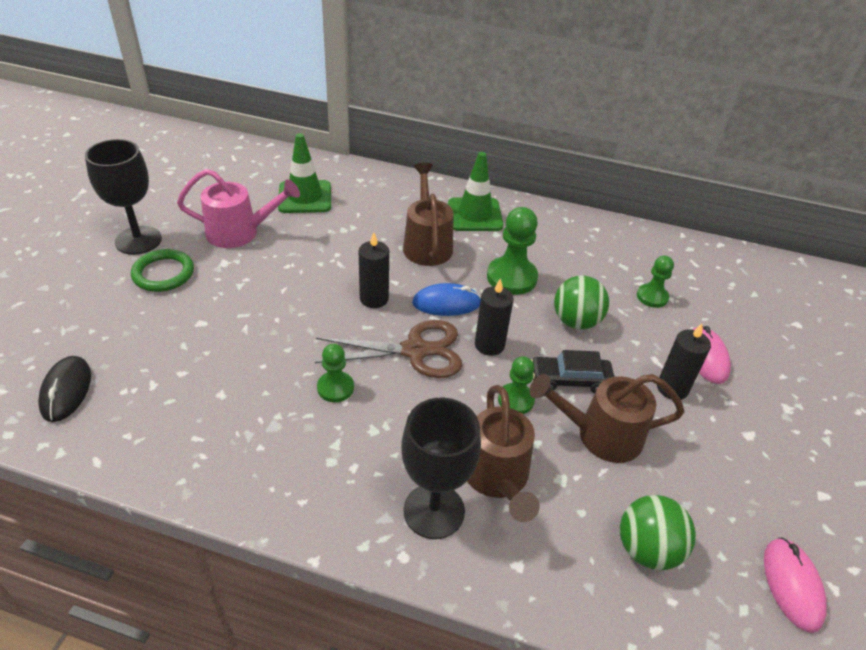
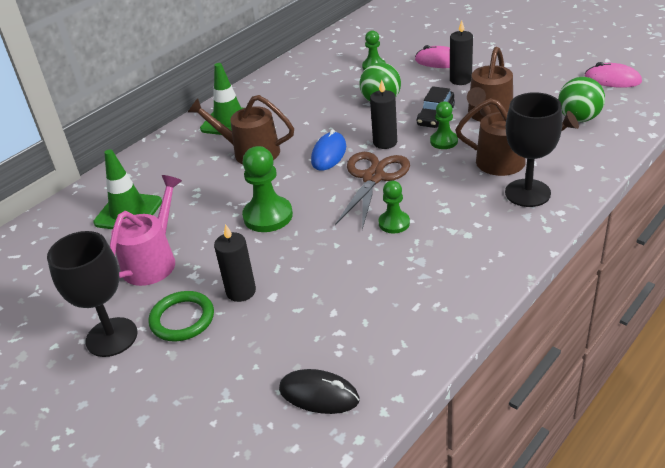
camera: 60 degrees left, 5 degrees down
black candle [359,232,389,308] -> black candle moved to [214,224,256,302]
green pawn [487,207,538,295] -> green pawn moved to [242,146,293,232]

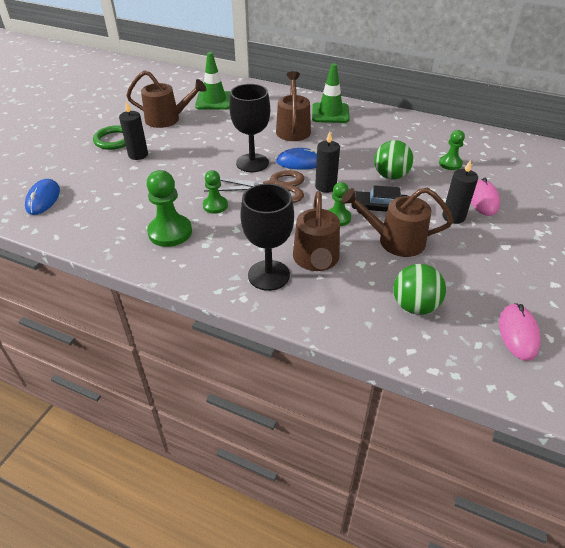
camera: 70 degrees right, 5 degrees up
black goblet [47,231,138,357] -> black goblet moved to [229,84,270,172]
pink watering can [110,175,182,286] -> brown watering can [126,70,207,128]
green pawn [242,146,293,232] -> green pawn moved to [146,170,192,247]
black mouse [279,369,360,414] -> blue mouse [25,179,60,215]

